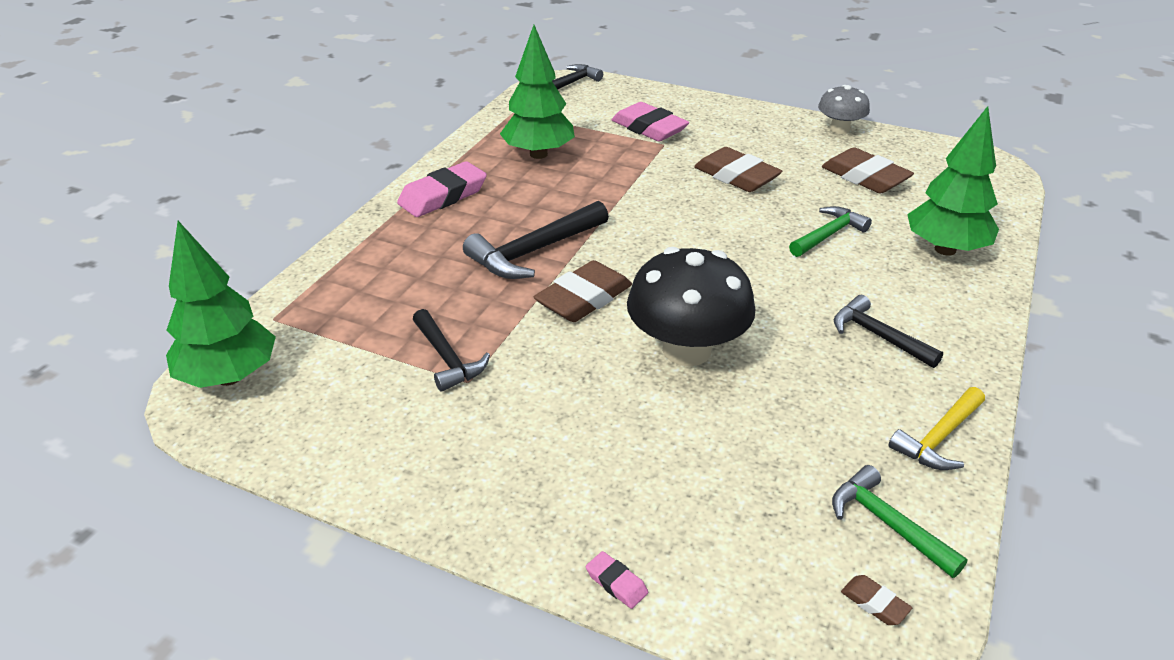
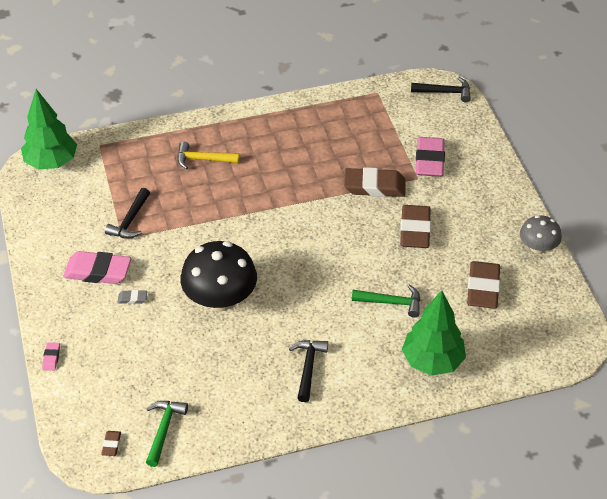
camera: 50 degrees right, 10 degrees up
pink eraser [397,161,487,217] -> pink eraser moved to [63,251,131,284]
black hammer [463,201,609,279] -> none
green tree [500,25,575,159] -> none
brown eraser [534,260,632,322] -> brown eraser moved to [344,167,406,197]
yellow hammer [889,387,985,470] -> yellow hammer moved to [177,142,240,170]
none -> grey eraser [118,290,147,304]

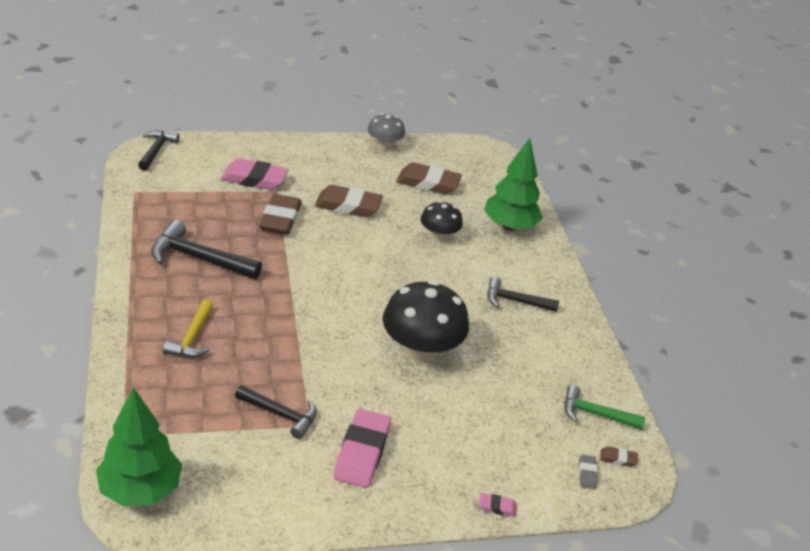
camera: 90 degrees left, 10 degrees down
grey eraser [118,290,147,304] -> grey eraser moved to [579,455,598,489]
green hammer [352,284,420,318] -> black mushroom [421,201,463,242]
none -> black hammer [151,220,262,279]

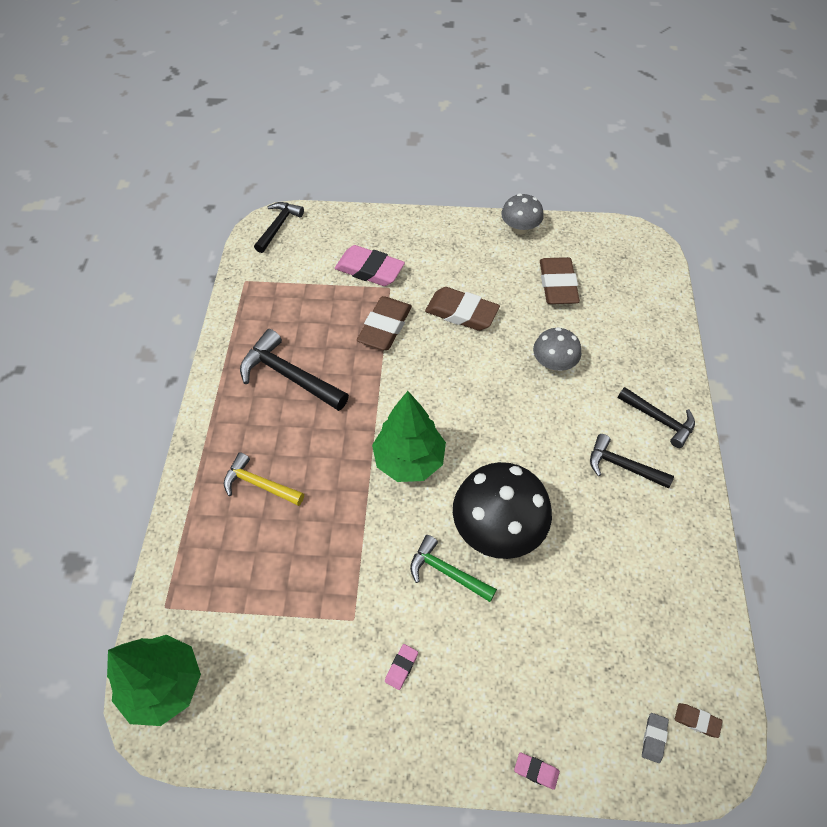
camera: 20 degrees right, 20 degrees up
yellow hammer [163,299,213,358] -> yellow hammer turned 90 degrees clockwise [224,452,304,506]
black hammer [235,385,317,439] -> black hammer moved to [618,387,695,448]
pink eraser [333,409,391,488] -> pink eraser [385,644,418,690], size x0.44
brown eraser [396,163,462,194] -> brown eraser turned 60 degrees clockwise [540,257,580,304]
black mushroom [421,201,463,242] -> grey mushroom [533,327,581,371]
green tree [484,138,542,231] -> green tree moved to [372,391,446,482]
green hammer [564,385,645,430] -> green hammer moved to [410,535,497,602]

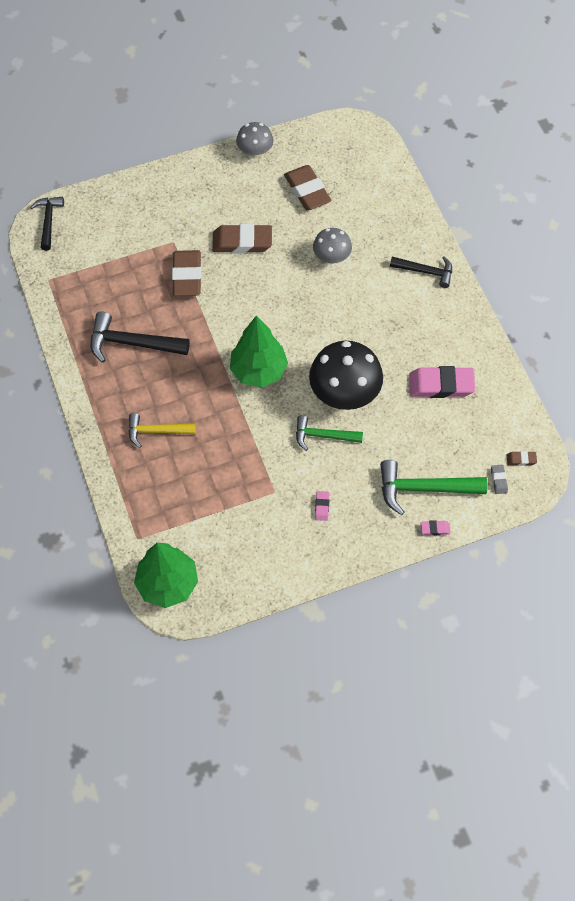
camera: 25 degrees left, 5 degrees up
pink eraser [335,245,405,286] -> pink eraser moved to [409,366,475,398]
black hammer [590,434,674,489] -> none
none -> green hammer [380,460,488,515]

